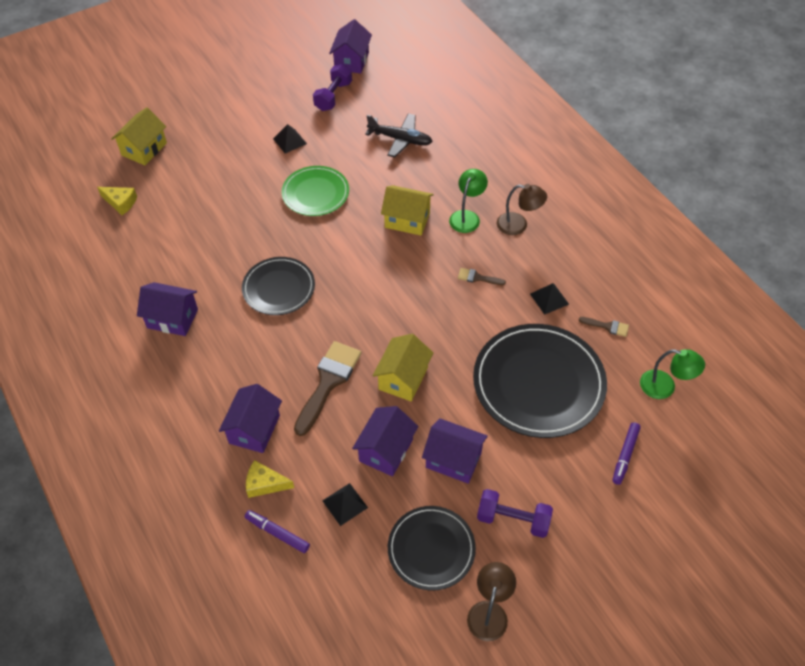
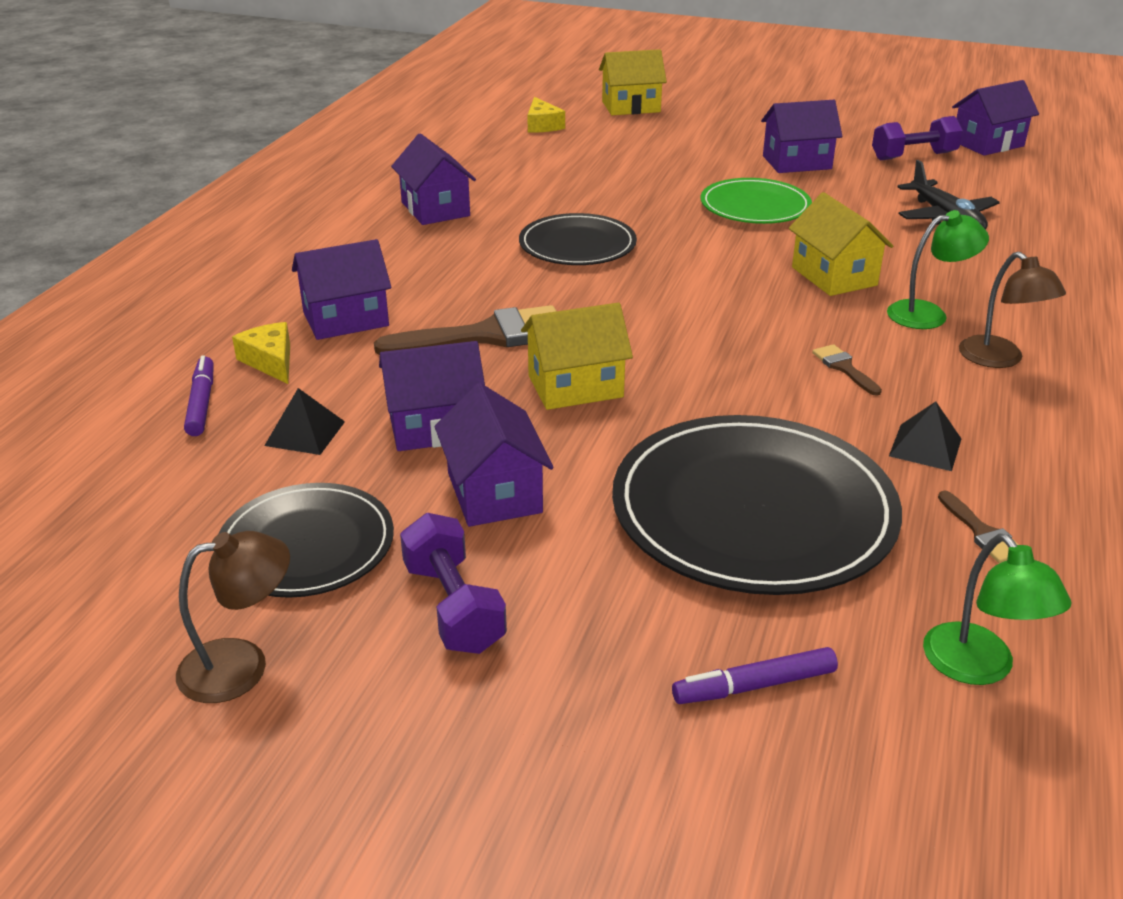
camera: 50 degrees right, 20 degrees down
black pyramid [273,124,307,154] -> purple house [761,100,843,173]

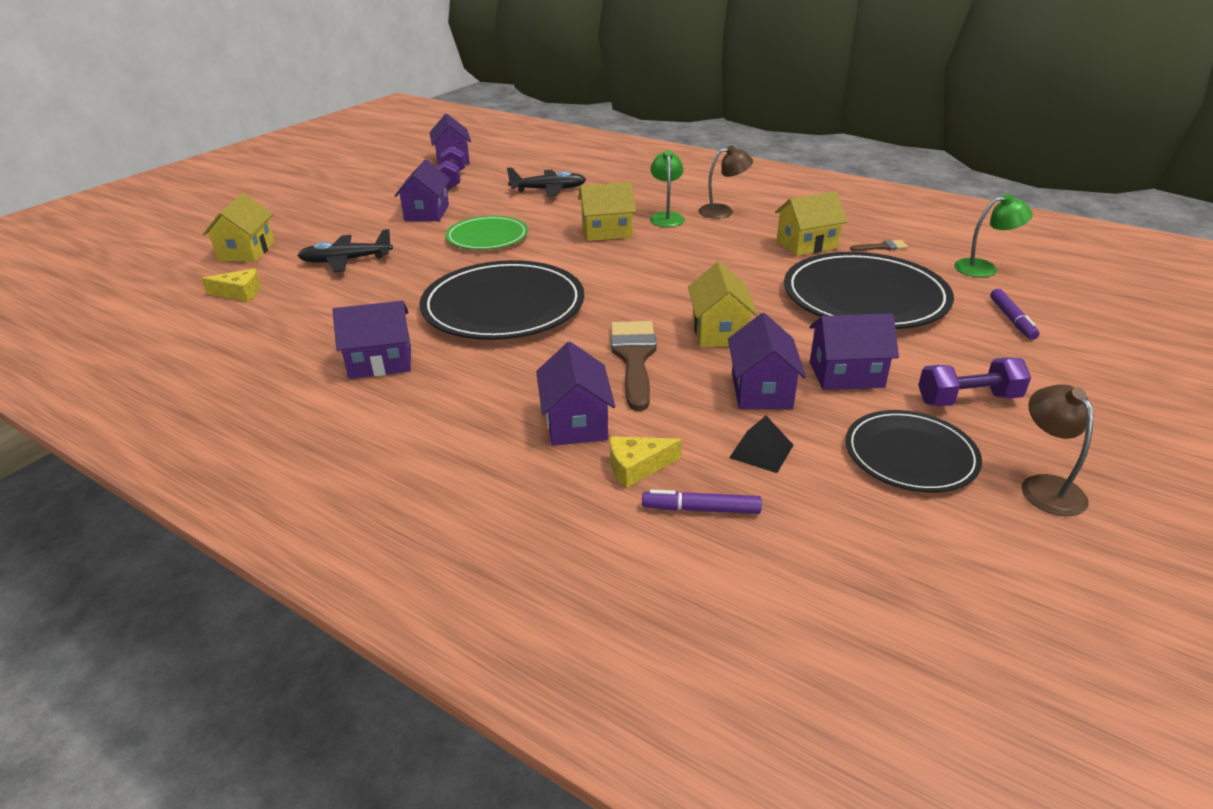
camera: 75 degrees left, 0 degrees up
black plate [519,213,637,265] -> black plate [420,260,584,340], size x1.69
brown brush [812,344,882,396] -> none
black pyramid [889,402,961,471] -> yellow house [775,191,848,256]
none -> black plane [297,229,393,272]

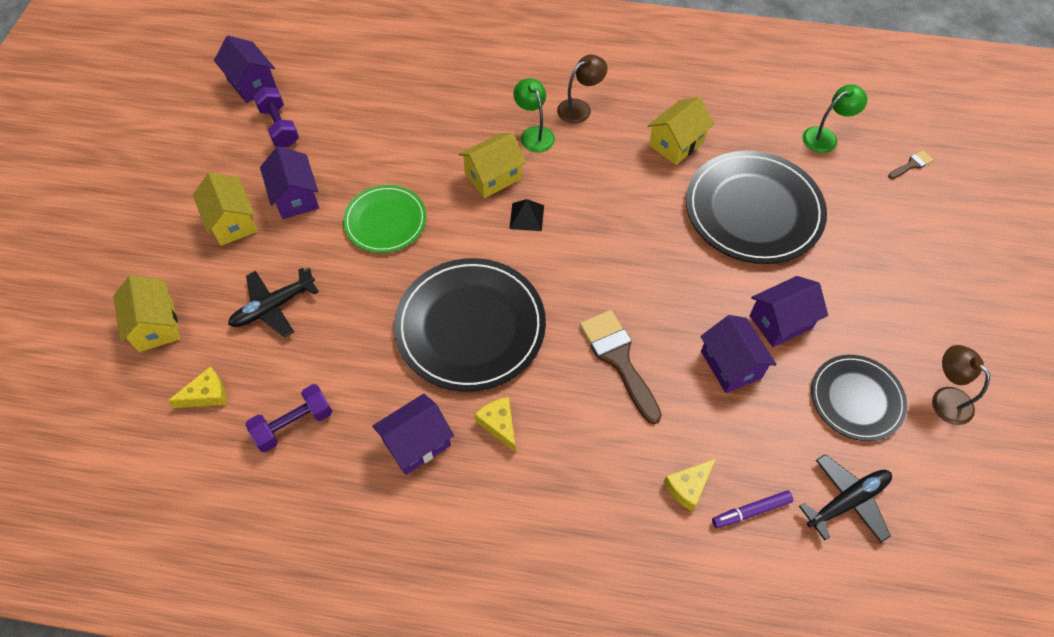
camera: 25 degrees left, 25 degrees up
black plane [507,167,586,196] -> black plane moved to [799,454,892,543]
purple house [536,342,615,446] -> none
yellow house [688,262,758,347] -> yellow house moved to [193,172,258,246]
black pyramid [729,416,793,473] -> black pyramid moved to [509,199,544,231]
brown brush [850,240,908,251] -> brown brush moved to [888,150,933,179]
purple dumbbell [918,357,1031,407] -> purple dumbbell moved to [245,384,332,452]
purple marker [990,289,1040,340] -> none
none -> yellow cheese [474,397,516,453]

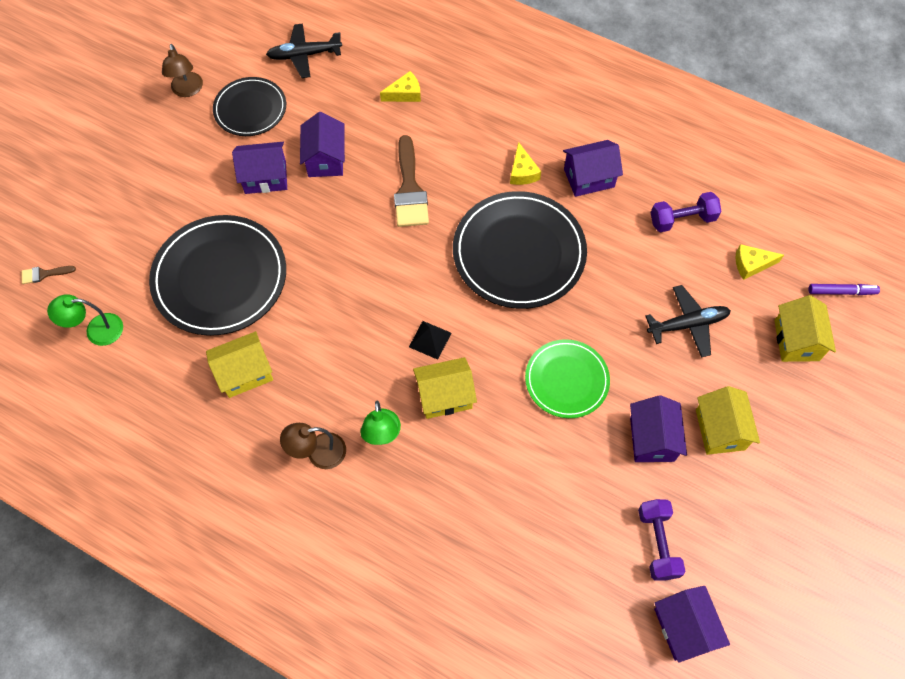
camera: 160 degrees left, 5 degrees up
purple marker [712,490,793,528] -> purple marker moved to [809,284,880,295]

